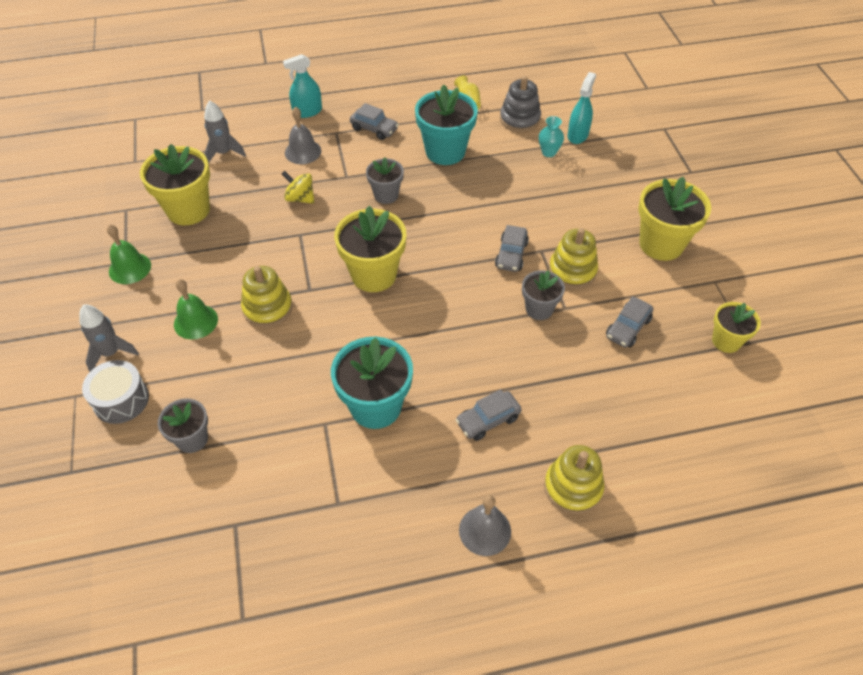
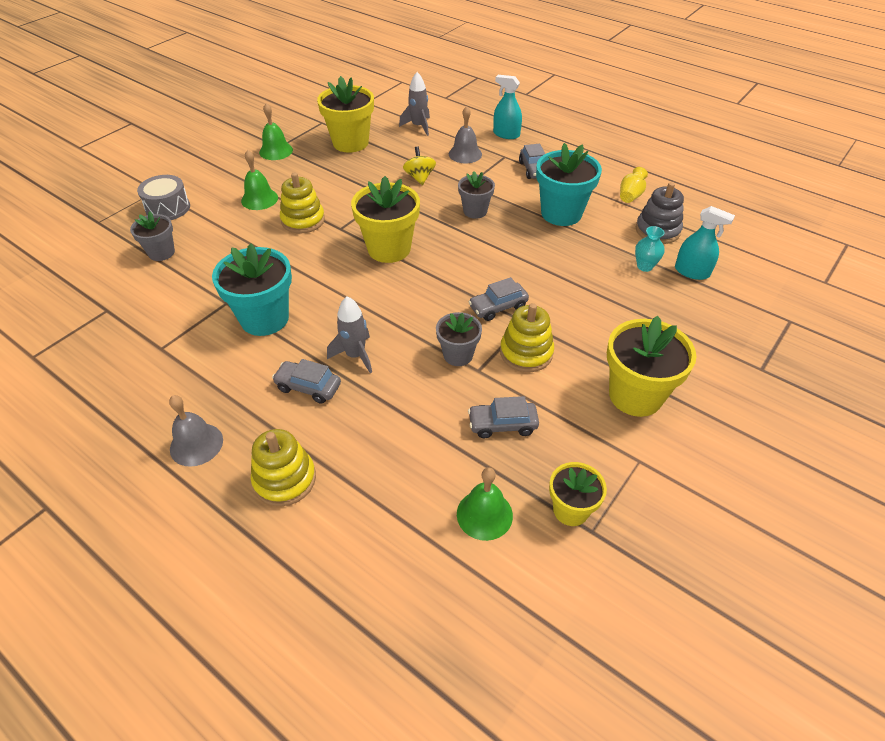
camera: 50 degrees right, 5 degrees down
grey rocket [79,304,139,372] -> grey rocket moved to [327,296,372,373]
turquoise spray bottle [567,72,596,144] -> turquoise spray bottle turned 45 degrees clockwise [675,206,735,280]
none -> green bell [457,467,513,541]

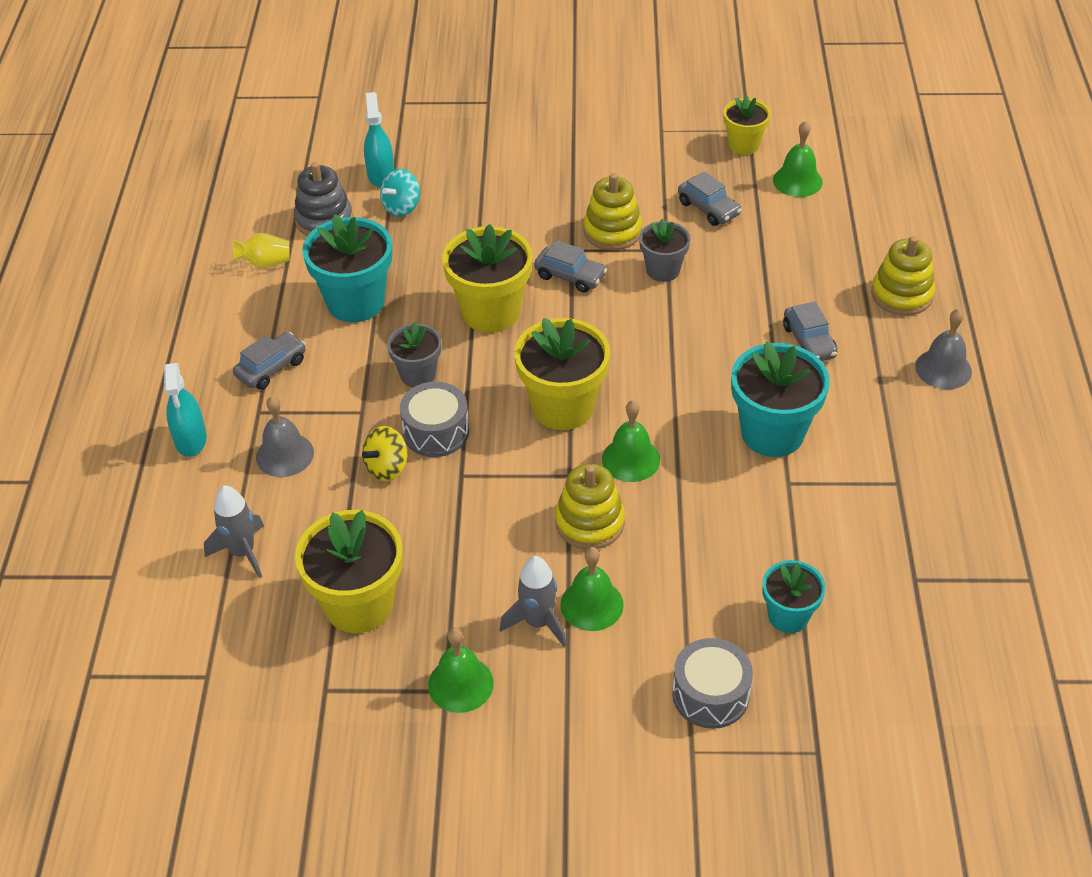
camera: 125 degrees left, 0 degrees up
grey flower pot [130,211,175,261] -> turquoise flower pot [762,560,826,633]
grey rocket [327,296,372,373] -> grey rocket moved to [499,556,567,647]
yellow flower pot [607,316,697,417] -> yellow flower pot moved to [442,224,532,333]
turquoise vase [635,226,665,272] -> turquoise spinning top [380,169,420,217]
none -> grey drum [400,382,469,457]
none -> green bell [602,400,660,482]

